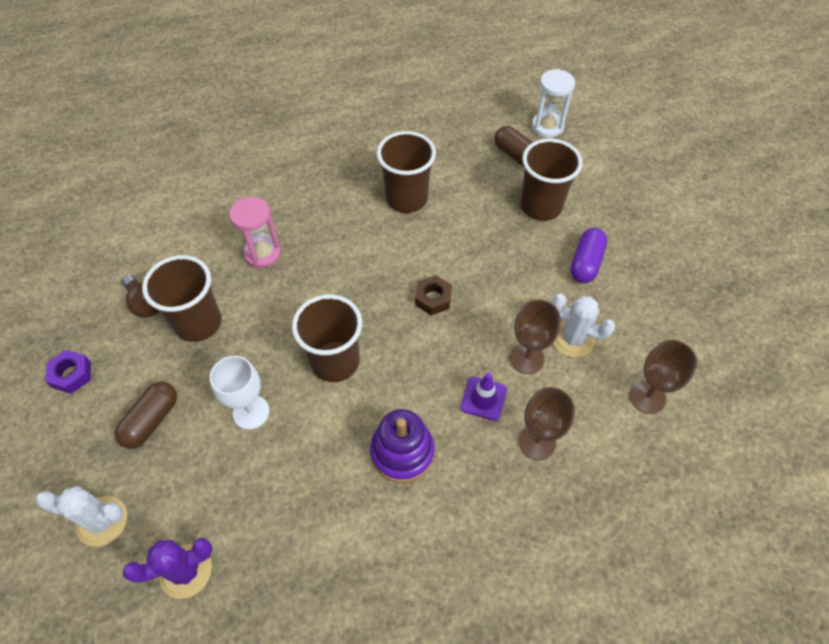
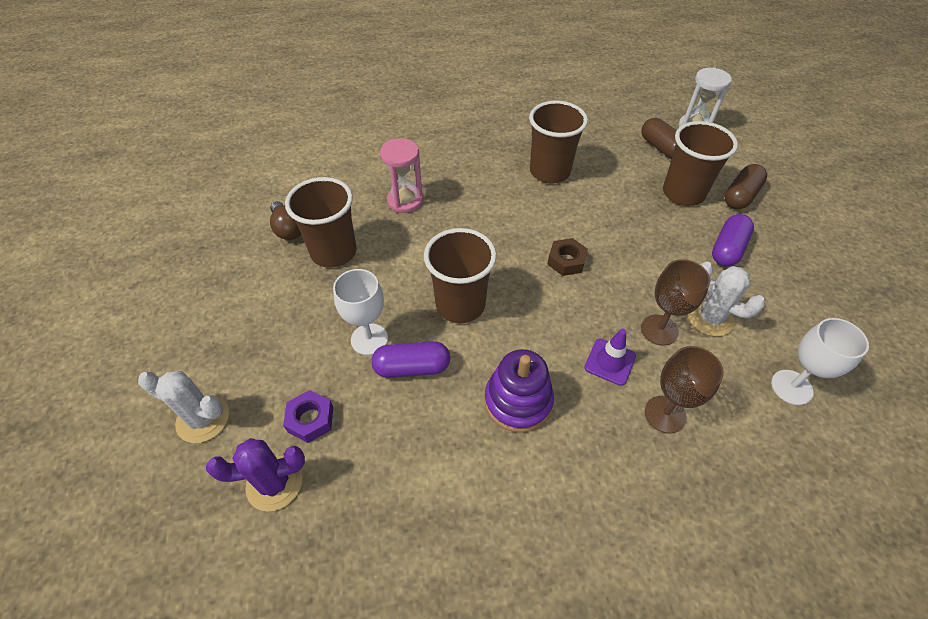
camera: 10 degrees right, 5 degrees down
purple nut [46,350,91,394] -> purple nut moved to [283,390,333,443]
brown capsule [115,382,177,449] -> brown capsule moved to [725,164,767,209]
brown goblet [630,340,697,414] -> white goblet [771,318,869,405]
none -> purple capsule [371,341,450,378]

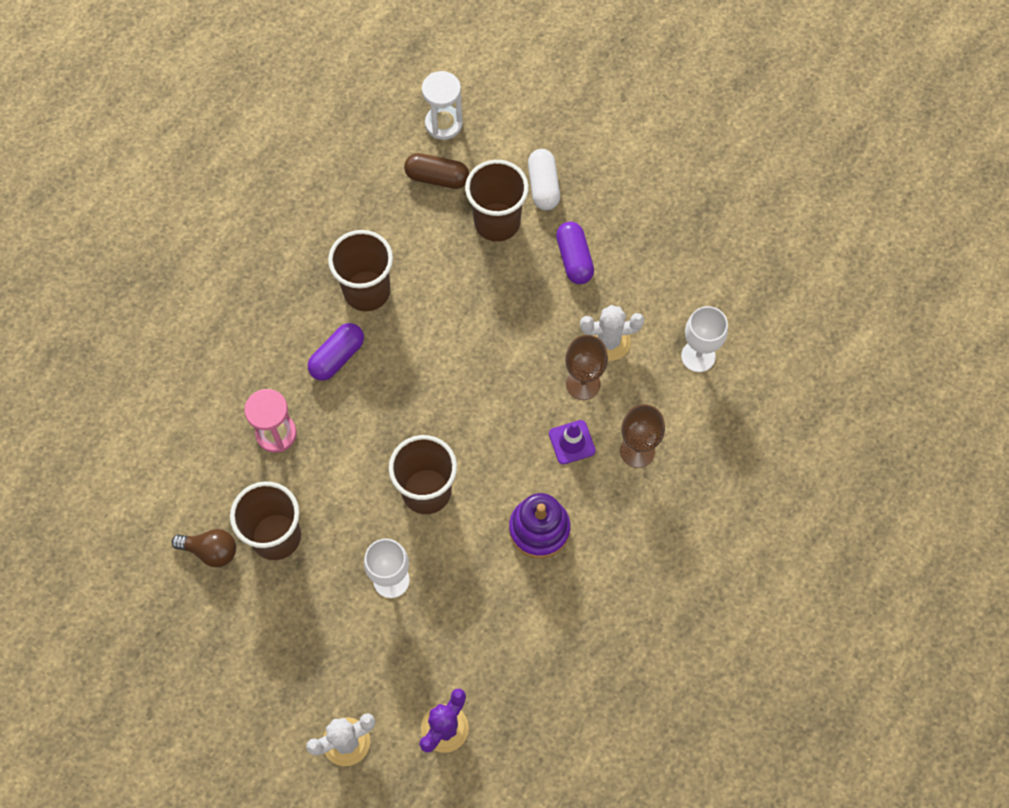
camera: 45 degrees left, 15 degrees up
purple nut [283,390,333,443] -> none
purple capsule [371,341,450,378] -> purple capsule moved to [308,323,364,381]
brown nut [547,238,588,276] -> none
brown capsule [725,164,767,209] -> white capsule [528,149,560,210]

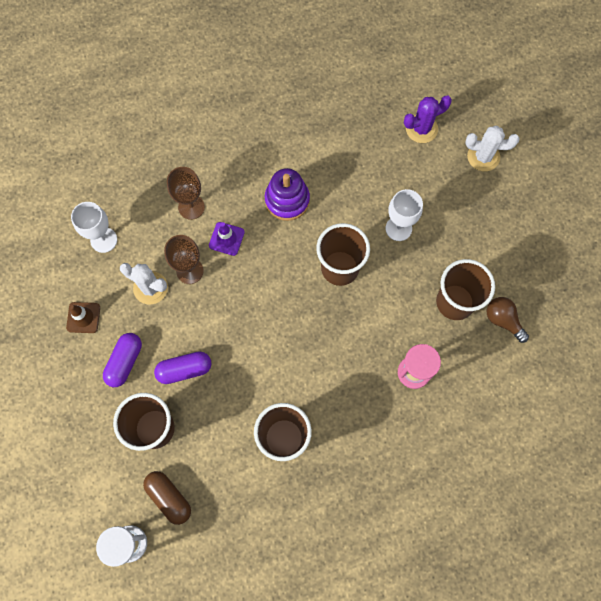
camera: 145 degrees left, 5 degrees up
purple capsule [308,323,364,381] -> purple capsule moved to [154,351,211,384]
white capsule [528,149,560,210] -> none
none -> brown traffic cone [66,302,100,333]

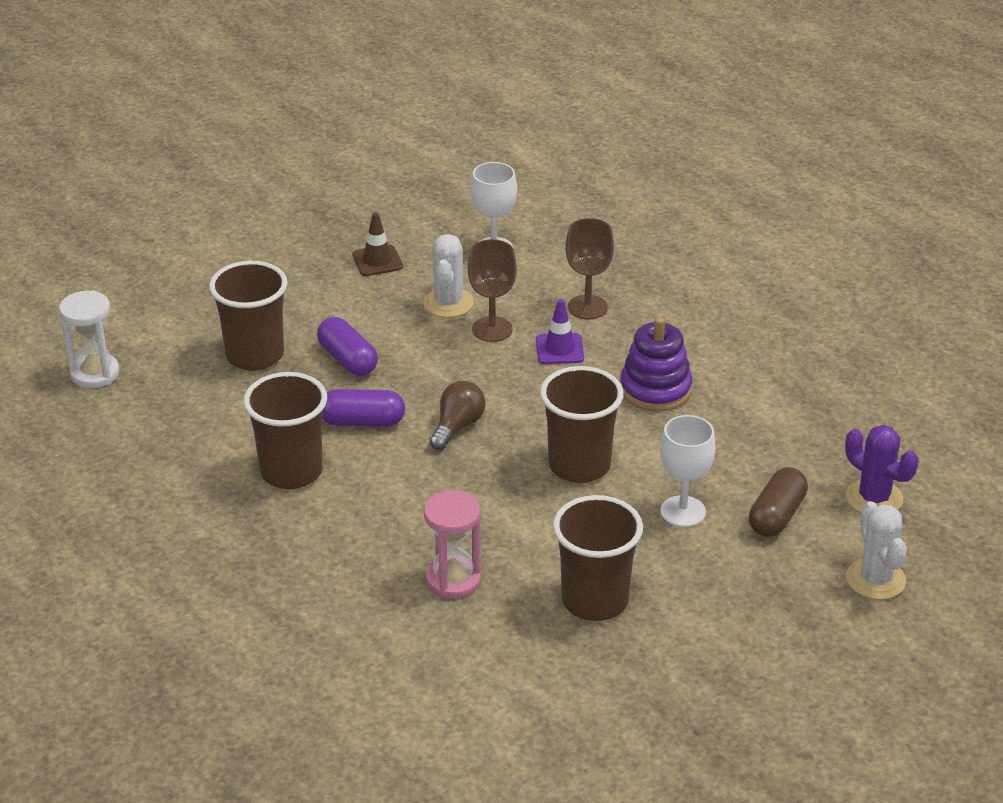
camera: 70 degrees right, 35 degrees down
purple capsule [103,333,142,387] -> purple capsule moved to [322,389,405,427]
brown capsule [143,471,191,525] -> brown capsule moved to [749,467,808,537]
brown light bulb [487,297,529,343] -> brown light bulb moved to [429,381,485,450]

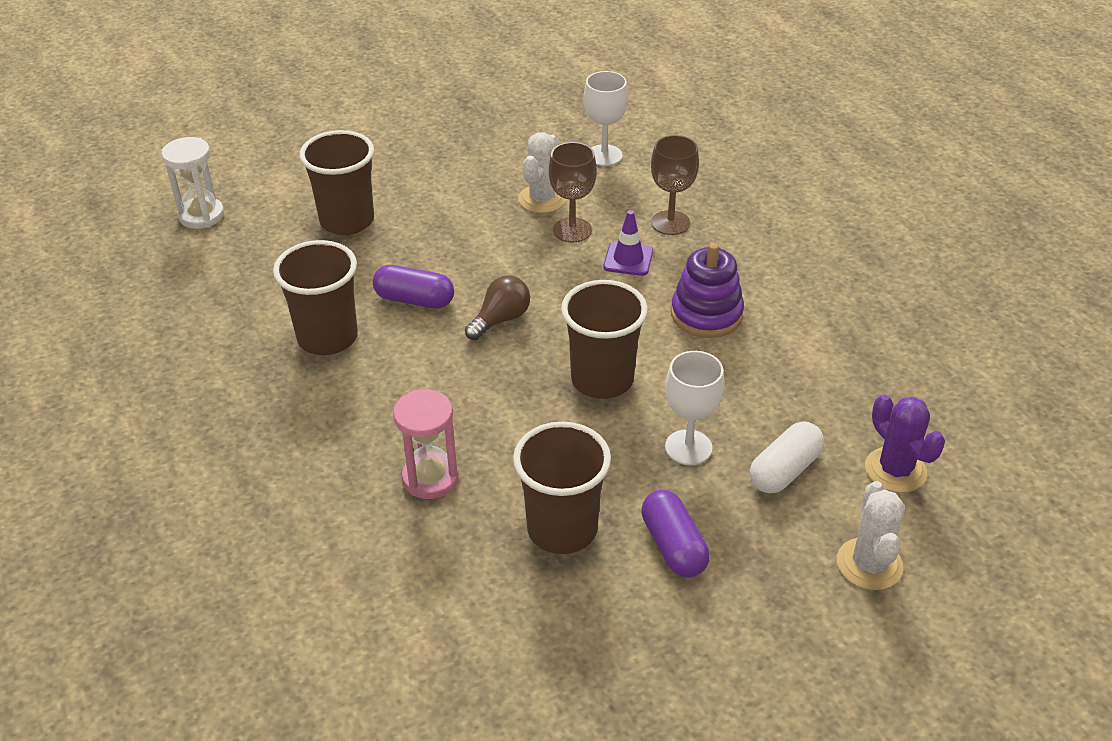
camera: 15 degrees right, 5 degrees up
purple capsule [317,317,378,376] -> purple capsule moved to [641,490,710,577]
brown traffic cone [352,212,403,276] -> none
brown capsule [749,467,808,537] -> white capsule [750,422,824,494]

